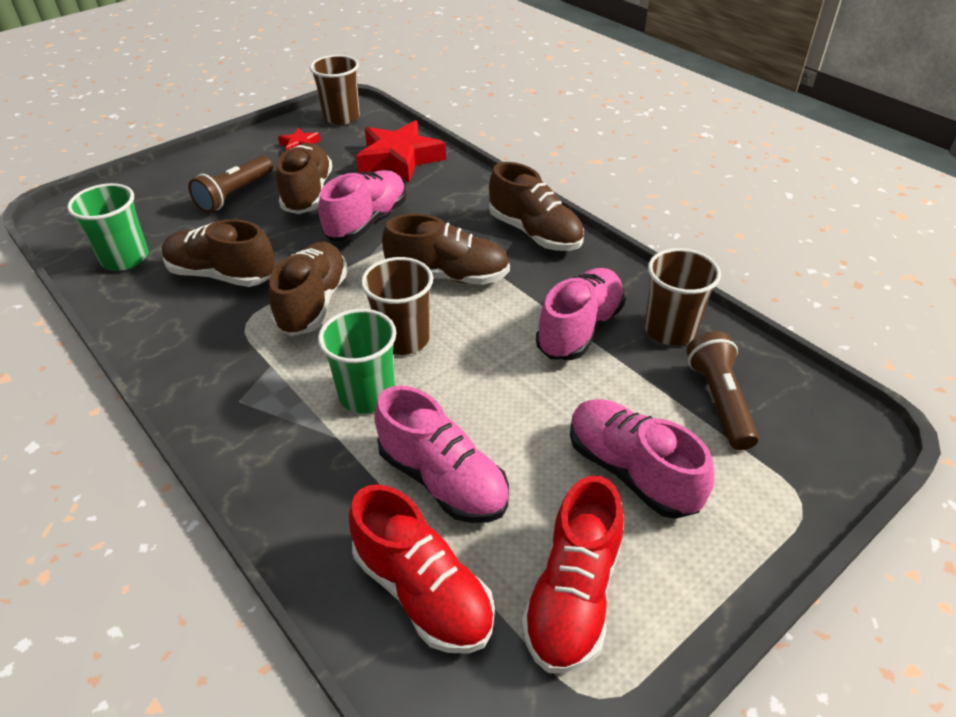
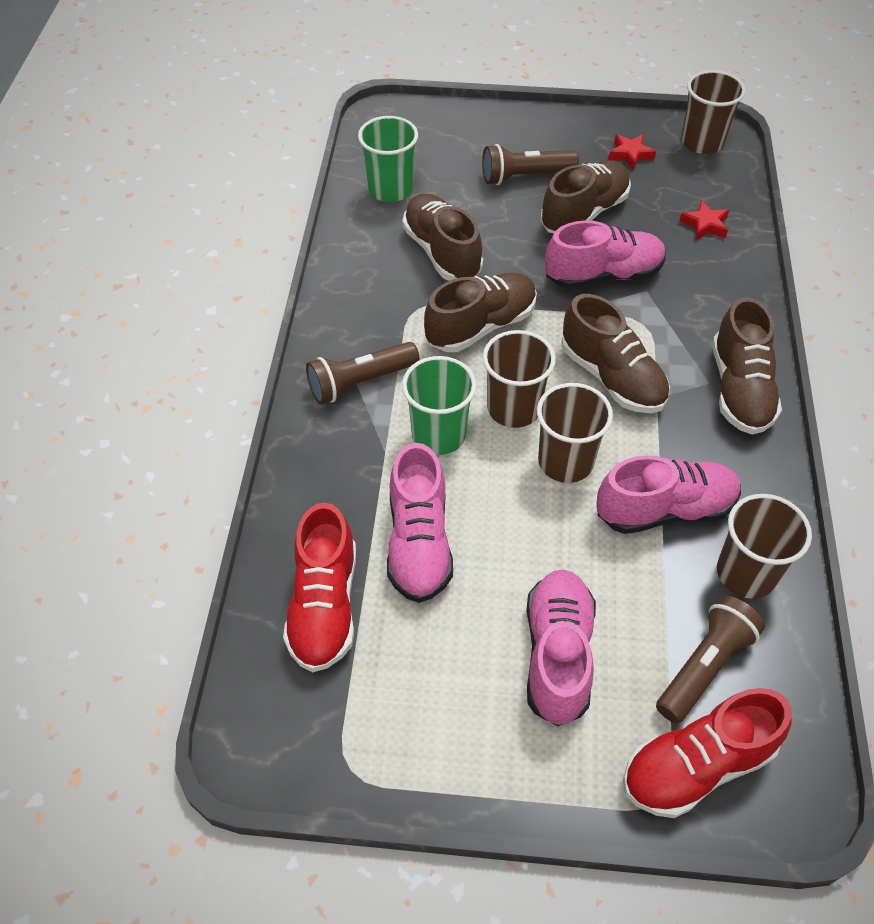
camera: 45 degrees right, 10 degrees up
red star [356,120,446,183] -> red star [679,200,729,240], size x0.47
red shoe [521,476,624,673] -> red shoe moved to [623,688,792,818]
none -> brown flashlight [306,342,419,404]
none -> brown cup [537,383,613,483]

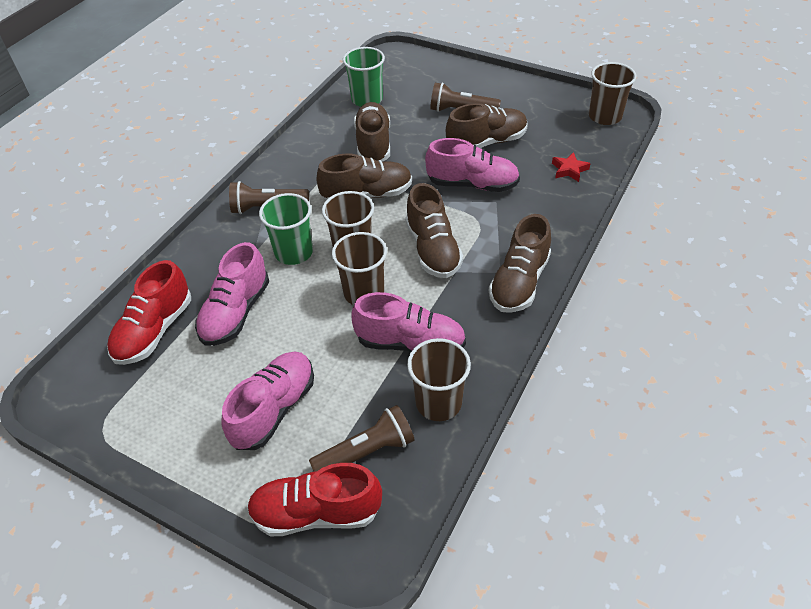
camera: 25 degrees right, 5 degrees down
red star [608,134,656,170] -> none

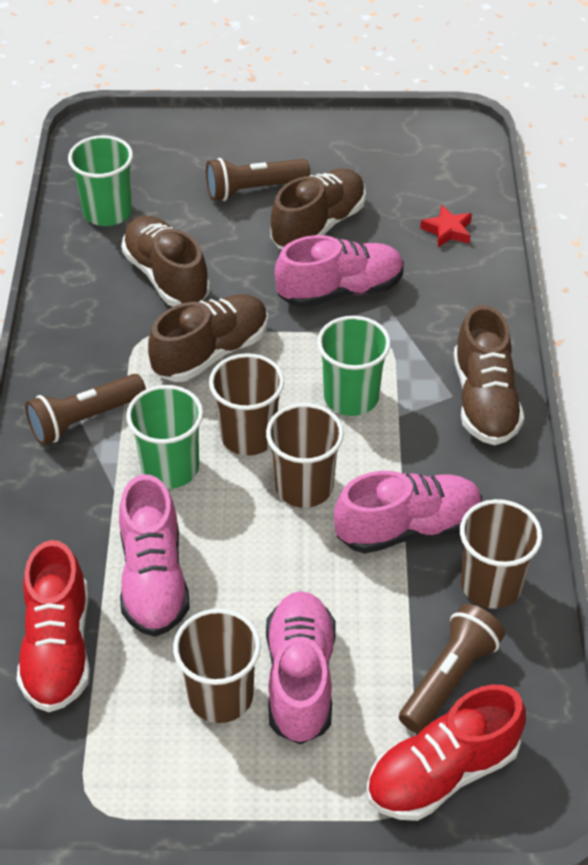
camera: 30 degrees left, 0 degrees up
brown shoe [405,183,463,278] -> green cup [317,316,391,416]
brown cup [589,62,637,125] -> brown cup moved to [173,609,261,723]

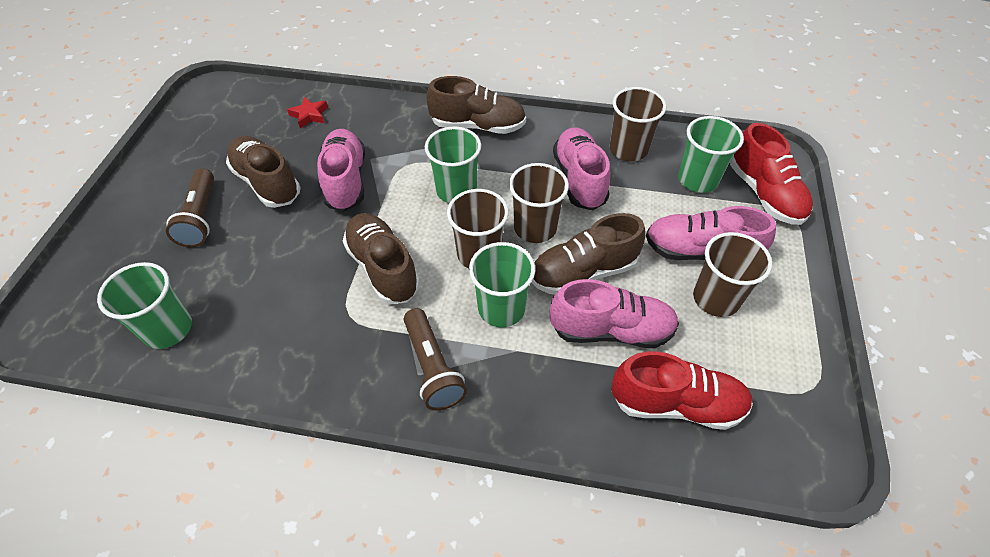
camera: 80 degrees left, 5 degrees up
brown shoe [121,216,210,307] -> brown shoe moved to [531,213,646,295]
brown flashlight [399,604,505,733] -> green cup [678,116,744,193]

